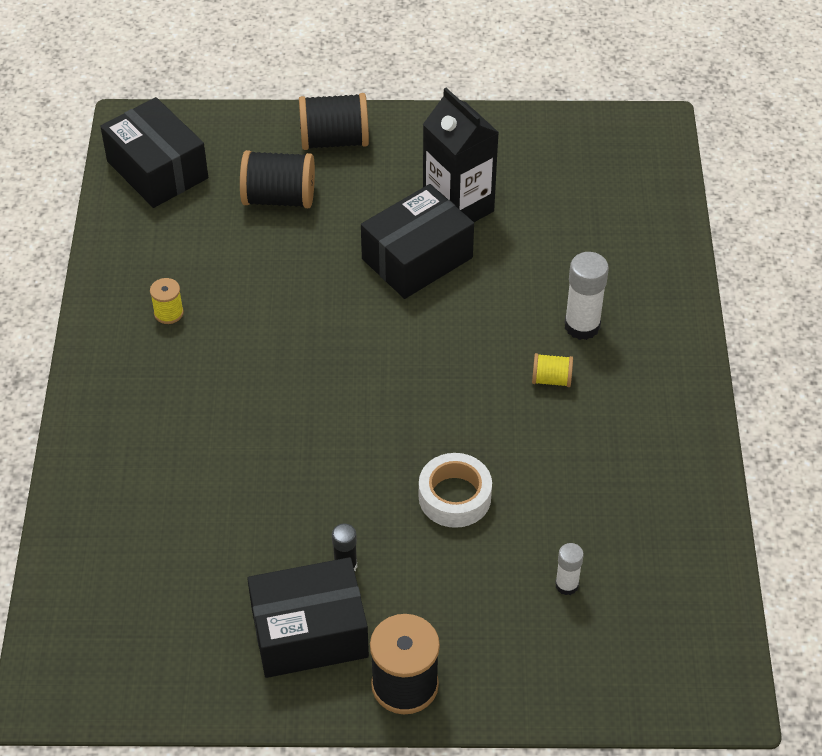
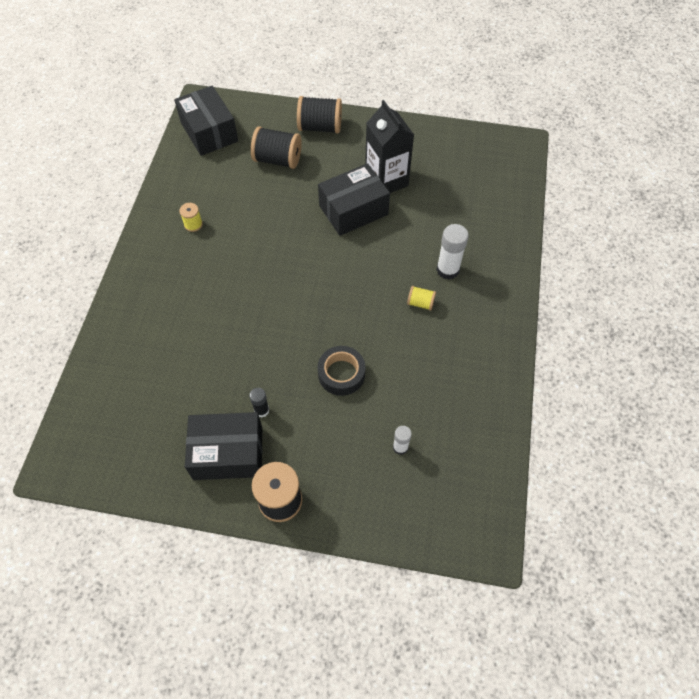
camera: 10 degrees right, 10 degrees up
white tape [419,453,492,528] -> black tape [317,346,366,396]

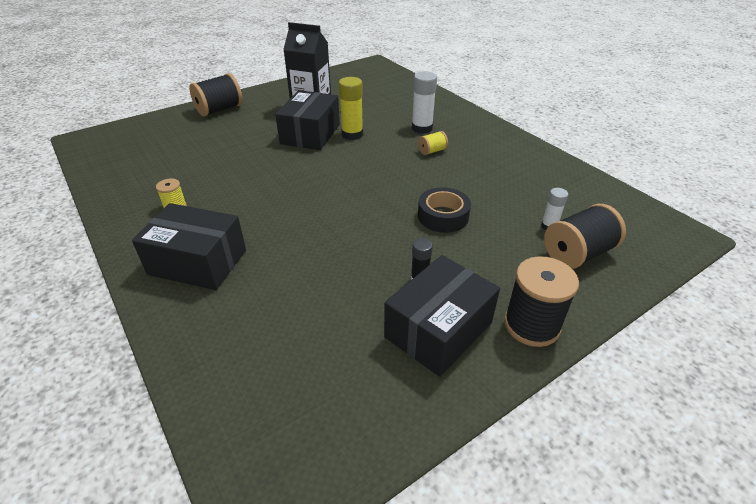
camera: 45 degrees left, 20 degrees down
black box [174,86,238,156] -> black box moved to [132,203,246,290]
black spool [251,126,302,169] -> black spool moved to [544,204,626,269]
none -> yellow glue stick [339,77,363,140]

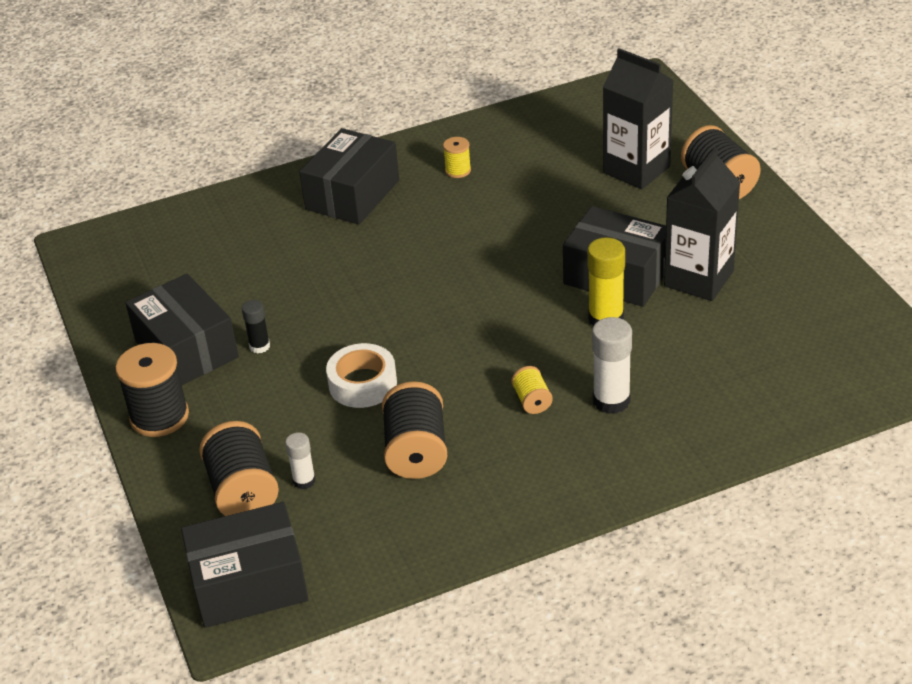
camera: 105 degrees right, 0 degrees up
black tape [418,187,471,233] -> white tape [326,343,397,408]
none -> black box [181,502,309,628]
none -> black spool [382,381,447,479]
none -> black carton [603,48,674,189]

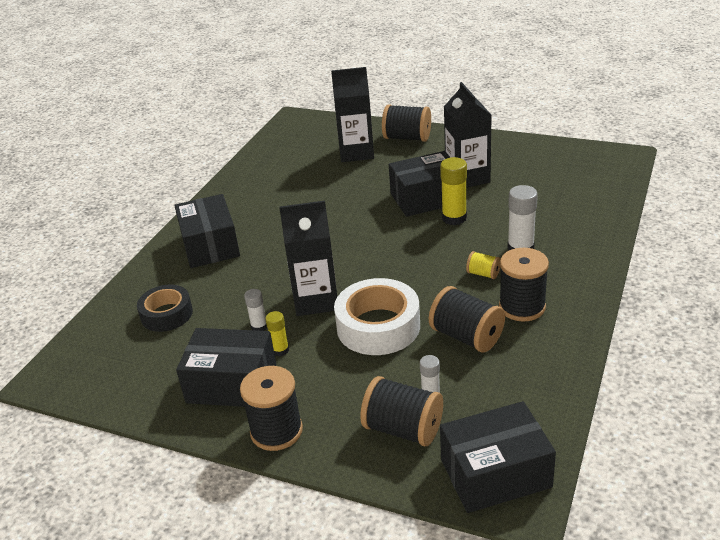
camera: 45 degrees left, 5 degrees down
black box [181,502,309,628] -> black box turned 45 degrees clockwise [440,401,556,513]
black glue stick [242,300,270,353] -> yellow glue stick [265,311,289,356]
white tape [326,343,397,408] -> white tape [334,278,420,355], size x1.54
yellow spool [443,137,471,178] -> none
none -> black tape [137,285,193,332]
none -> white glue stick [244,289,267,331]
none -> black carton [279,201,337,316]
none -> black spool [499,248,549,322]

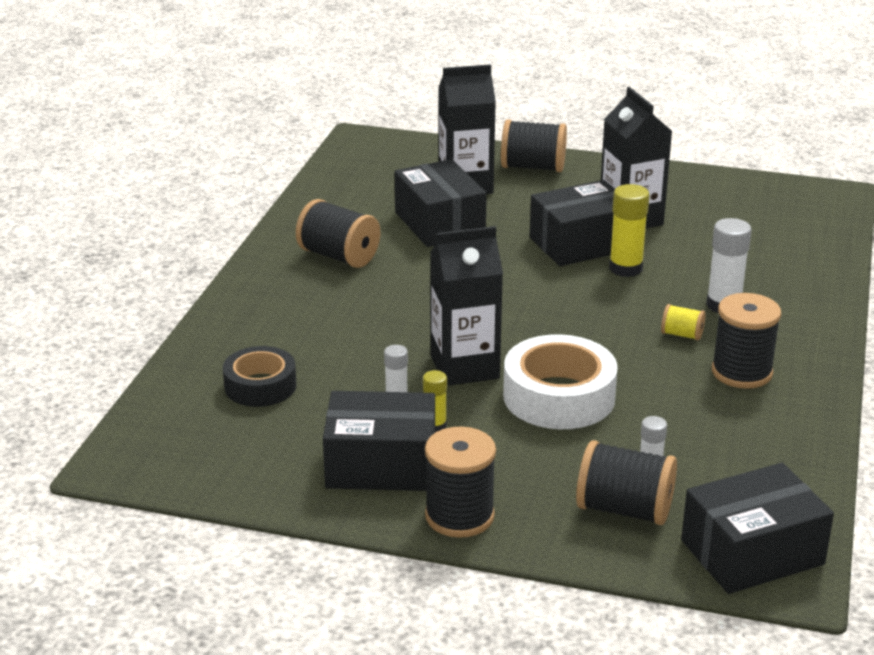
camera: 10 degrees left, 5 degrees down
black box [174,194,240,268] -> black box moved to [395,159,487,247]
black spool [429,286,505,353] -> black spool moved to [296,199,380,268]

